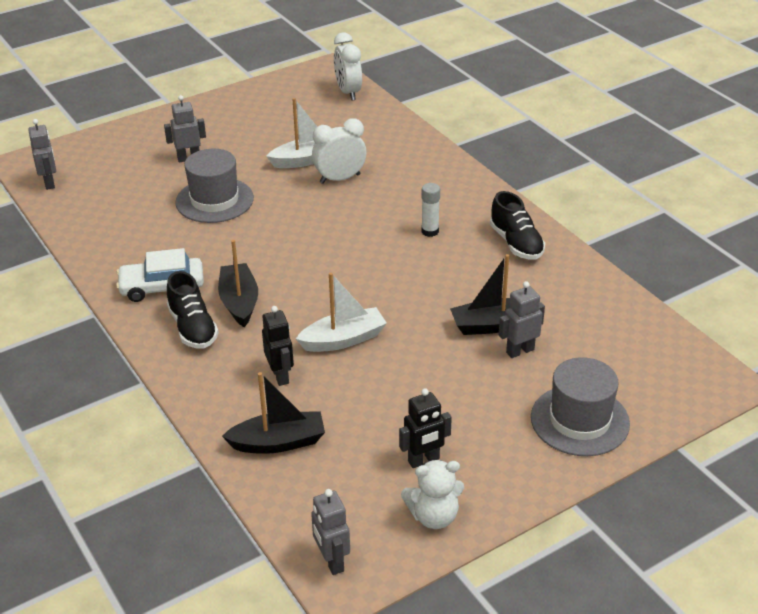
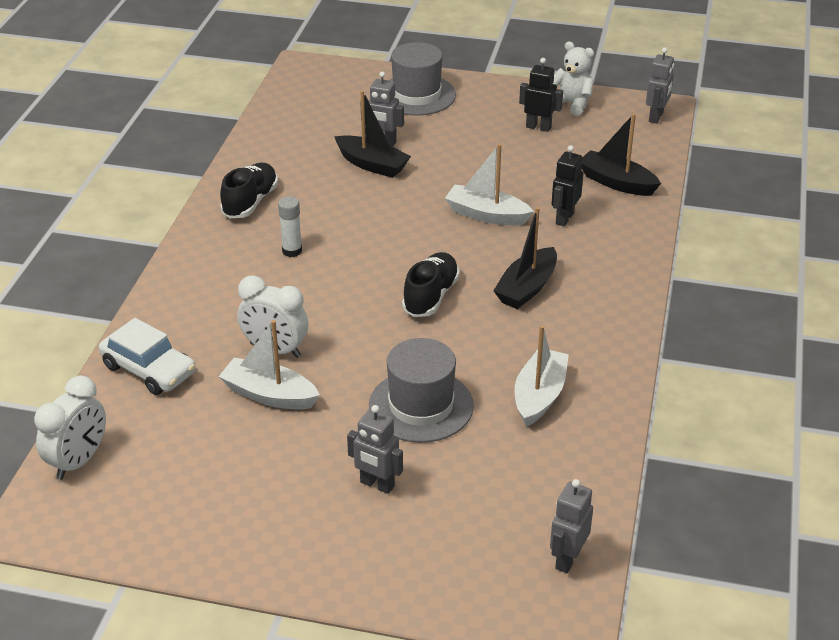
camera: 135 degrees left, 0 degrees up
white car [116,248,204,302] -> white car moved to [99,318,196,395]
black shoe [167,271,219,349] -> black shoe moved to [402,252,460,317]
none -> white boat [515,325,569,427]

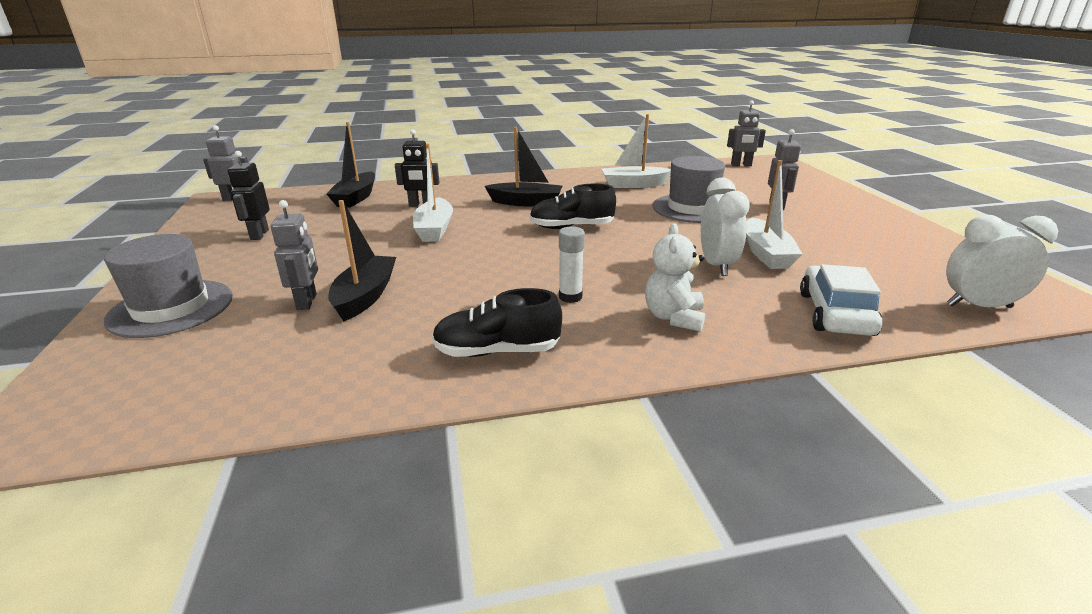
camera: 115 degrees left, 10 degrees down
white teddy bear [553,41,594,116] -> white teddy bear moved to [645,223,705,332]

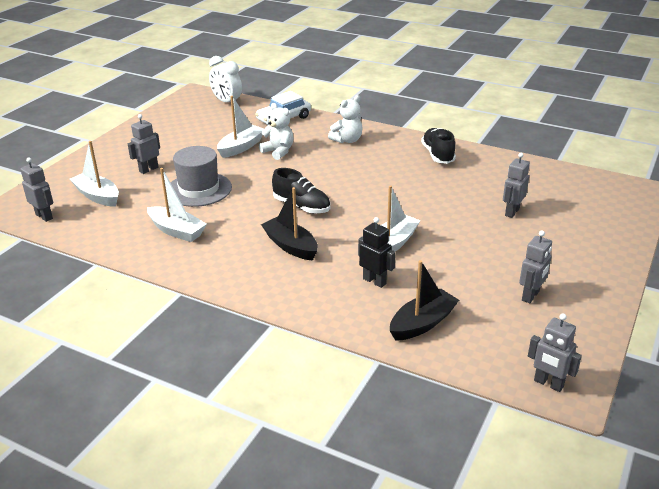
camera: 140 degrees left, 5 degrees up
grey hat [104,234,233,338] -> none
black robot [228,151,270,240] -> grey robot [519,230,552,303]
black boat [328,200,396,322] -> none
black shoe [432,288,562,357] -> black shoe turned 135 degrees counterclockwise [421,128,456,164]
white glue stick [559,226,585,303] -> none
white clock [701,178,750,276] -> white teddy bear [259,103,293,160]
none -> white boat [70,141,119,207]

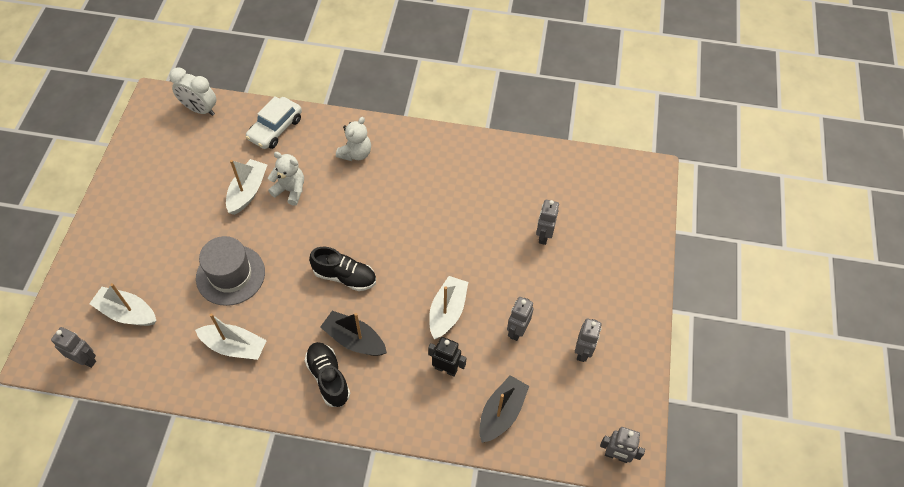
camera: 20 degrees left, 25 degrees up
grey robot [128,114,160,174] -> grey robot moved to [507,297,534,341]
black shoe [421,128,456,164] -> black shoe moved to [304,342,350,407]

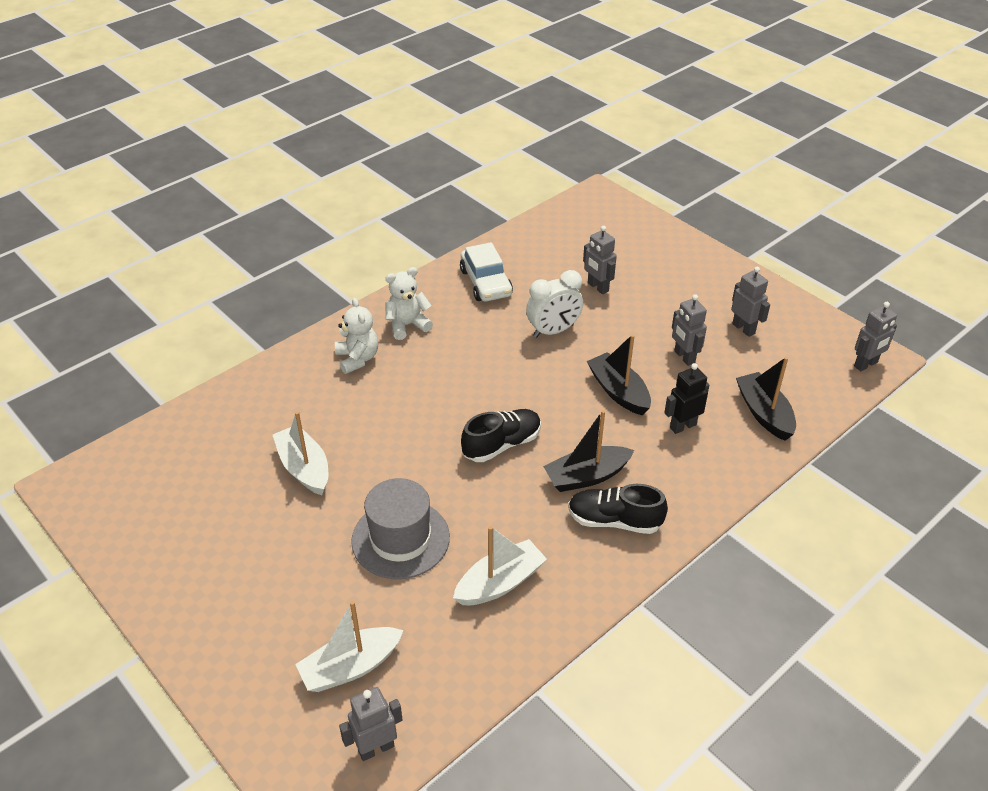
camera: 50 degrees left, 15 degrees down
white clock [169,67,216,116] -> white clock moved to [526,270,583,338]
white car [246,96,302,149] -> white car moved to [460,242,513,301]
white teddy bear [268,152,304,206] -> white teddy bear moved to [385,267,433,340]
white boat [429,276,468,339] -> black boat [587,334,651,415]

